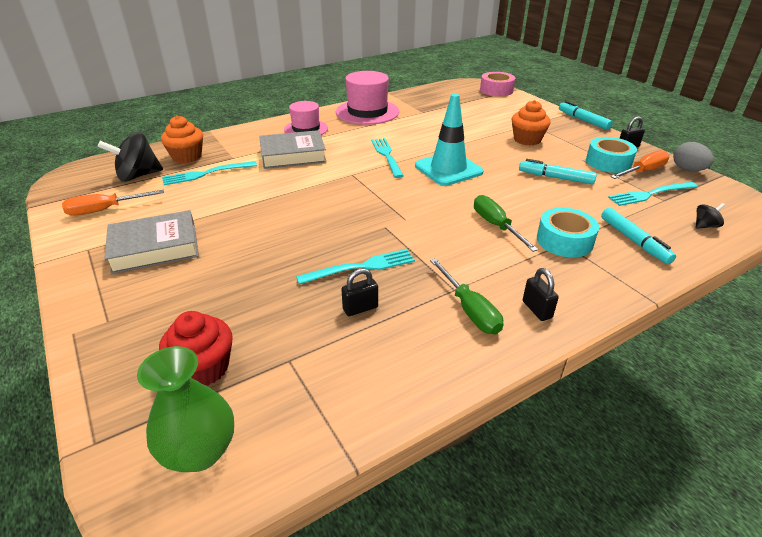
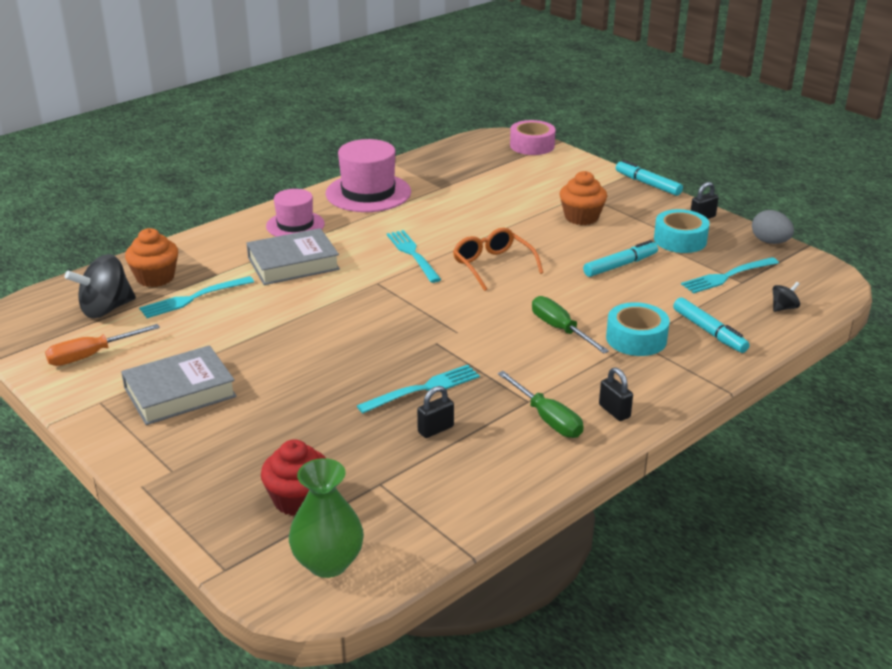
camera: 10 degrees left, 5 degrees down
turquoise traffic cone [415,94,484,186] -> orange glasses [453,228,543,291]
turquoise marker [519,159,597,185] -> turquoise marker turned 135 degrees clockwise [583,240,658,277]
orange screwdriver [610,150,669,179] -> none

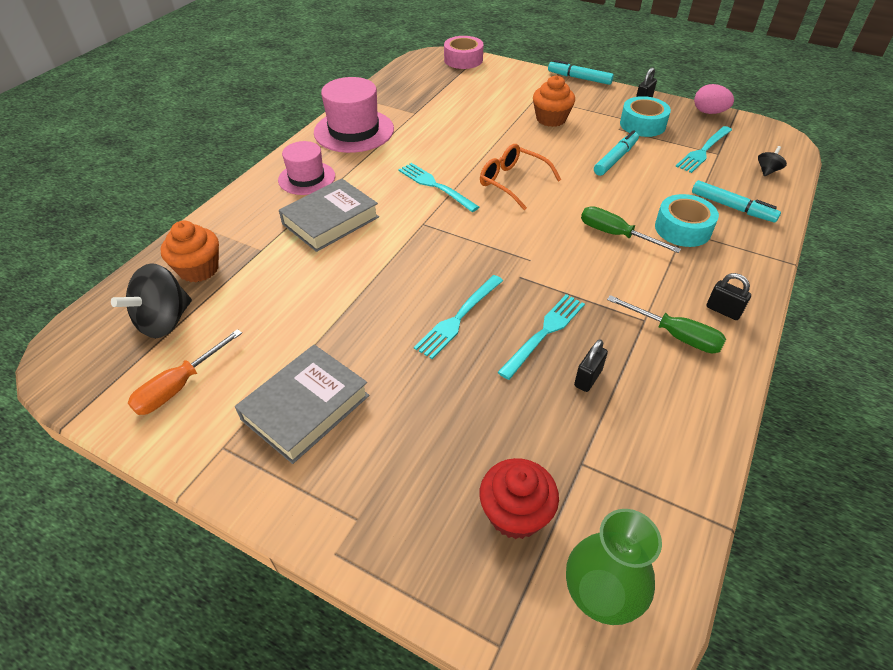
camera: 20 degrees left, 15 degrees up
turquoise fork [139,276,254,318] -> turquoise fork moved to [414,275,503,359]
grey egg [752,210,794,244] -> pink egg [694,84,734,114]

